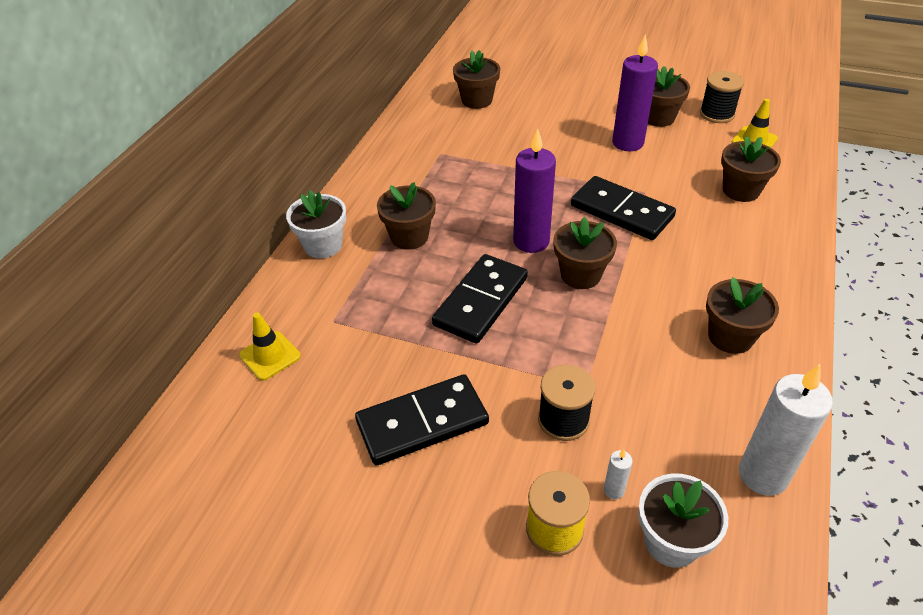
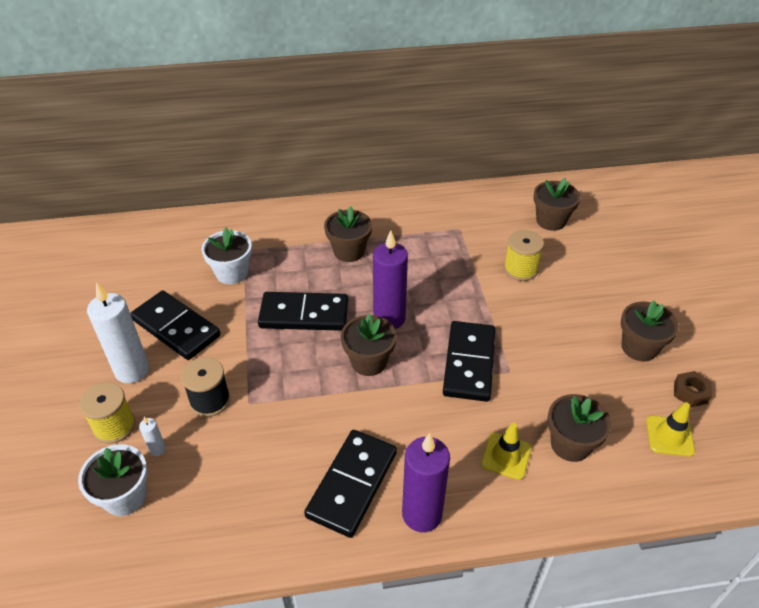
camera: 60 degrees right, 0 degrees up
yellow traffic cone [239,313,301,381] -> yellow traffic cone moved to [481,423,531,480]
white flower pot [286,190,346,258] -> white flower pot moved to [202,227,252,284]
purple candle [612,34,658,151] -> purple candle moved to [402,433,450,532]
black spool [700,71,744,123] -> brown nut [674,371,712,407]
brown flower pot [706,277,779,354] -> black domino [304,430,397,538]
white candle [739,364,833,496] -> white candle moved to [87,282,149,383]
none -> yellow spool [504,230,544,281]

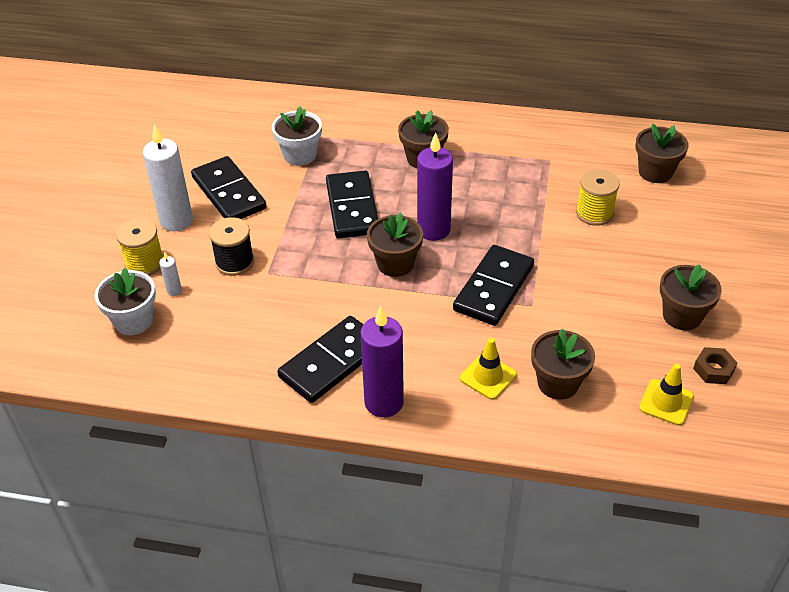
camera: 20 degrees right, 0 degrees up
black domino [258,292,348,331] -> black domino turned 60 degrees clockwise [326,171,378,239]

